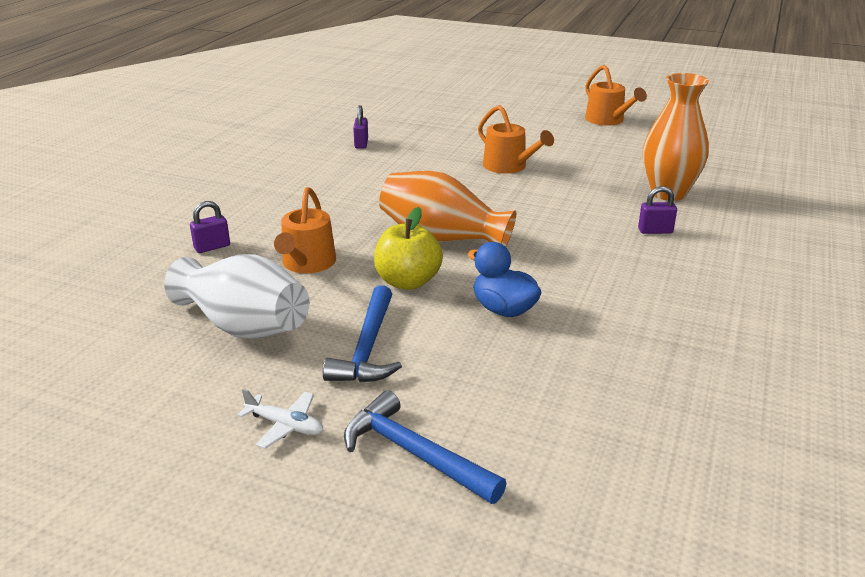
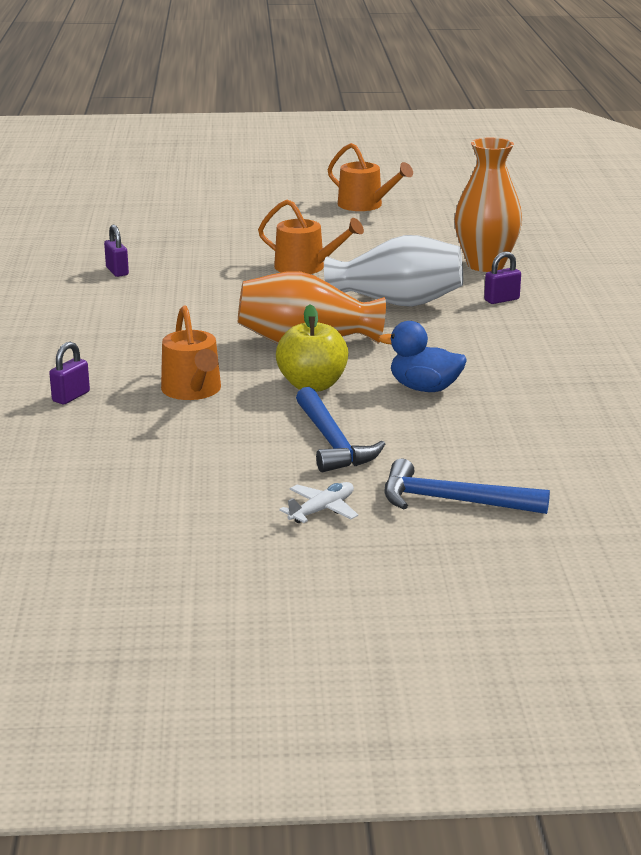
camera: 25 degrees left, 5 degrees down
white vase [164,254,310,339] -> white vase moved to [324,235,463,307]
white plane [237,389,323,449] -> white plane turned 45 degrees counterclockwise [279,482,358,523]

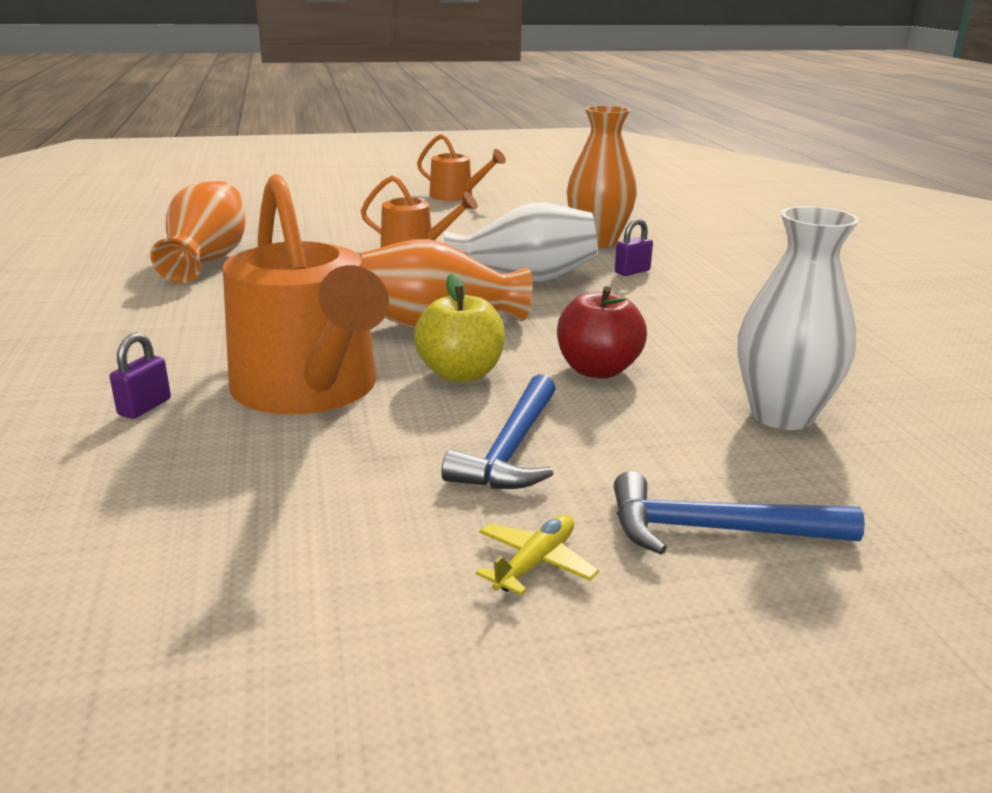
camera: 10 degrees left, 0 degrees up
purple padlock [104,224,129,277] -> orange vase [150,181,246,284]
orange watering can [161,305,221,400] -> orange watering can [223,174,389,415], size x1.90
white plane [279,482,358,523] -> yellow plane [476,515,599,595]
blue hammer [296,387,385,472] -> blue hammer turned 45 degrees clockwise [441,374,556,489]
blue duck [378,321,467,392] -> red apple [557,286,647,378]
none -> white vase [738,206,859,430]

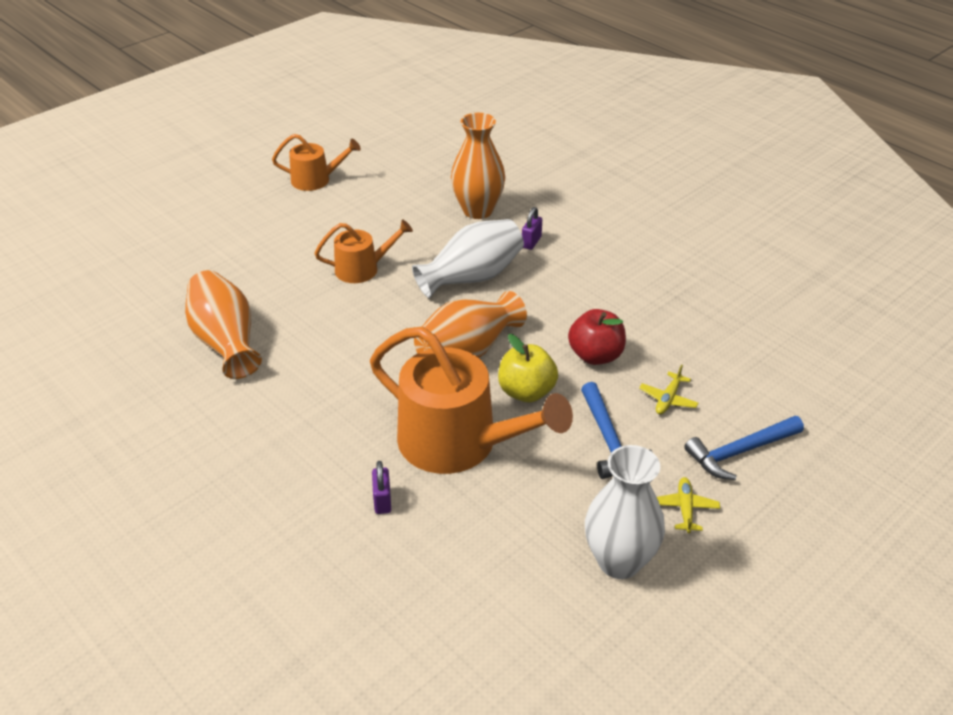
camera: 30 degrees left, 15 degrees up
white vase [738,206,859,430] -> white vase moved to [585,445,665,579]
none -> yellow plane [639,364,699,414]

